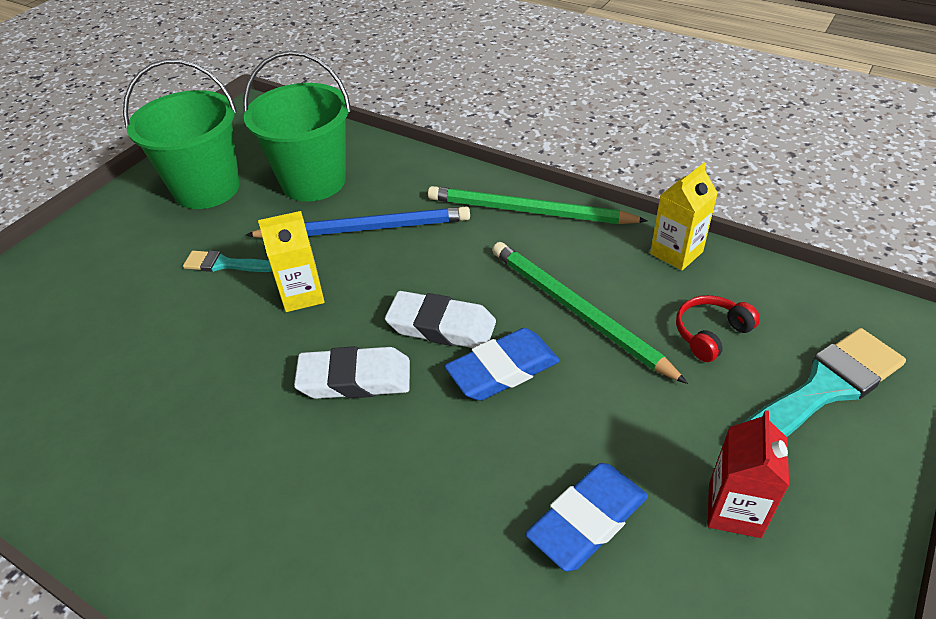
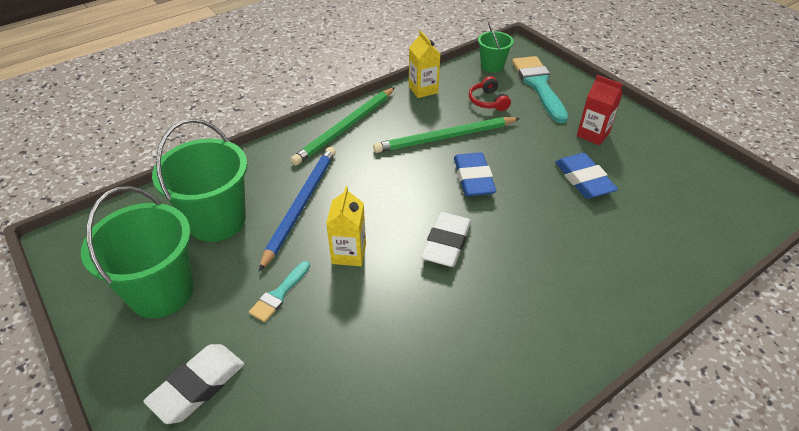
camera: 70 degrees left, 0 degrees up
white eraser [385,291,496,348] -> white eraser moved to [143,344,244,424]
none -> green bucket [478,22,514,73]

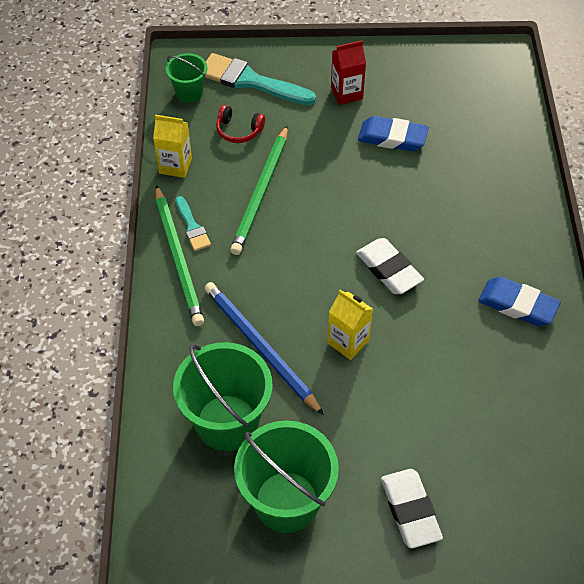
camera: 55 degrees left, 10 degrees up
turquoise brush [249,261,310,322] -> turquoise brush moved to [176,196,211,251]
blue eraser [454,152,496,196] -> blue eraser moved to [478,277,561,326]

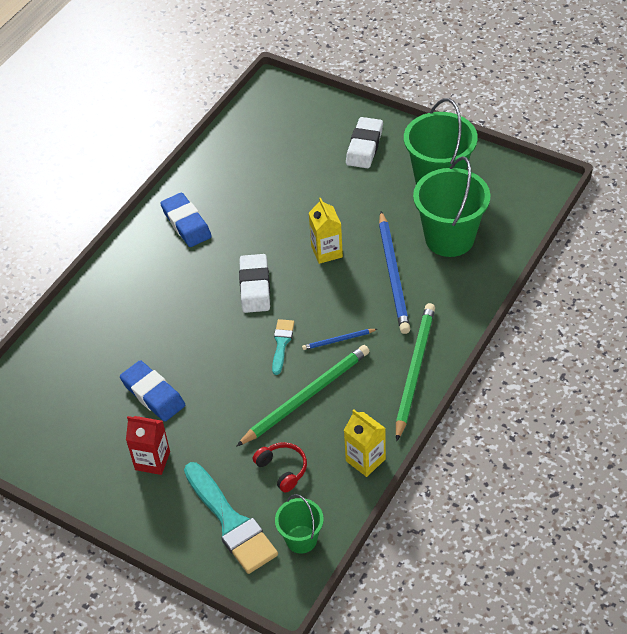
camera: 145 degrees left, 5 degrees down
turquoise brush [176,196,211,251] -> turquoise brush moved to [272,319,294,375]
none -> blue pencil [302,329,377,350]

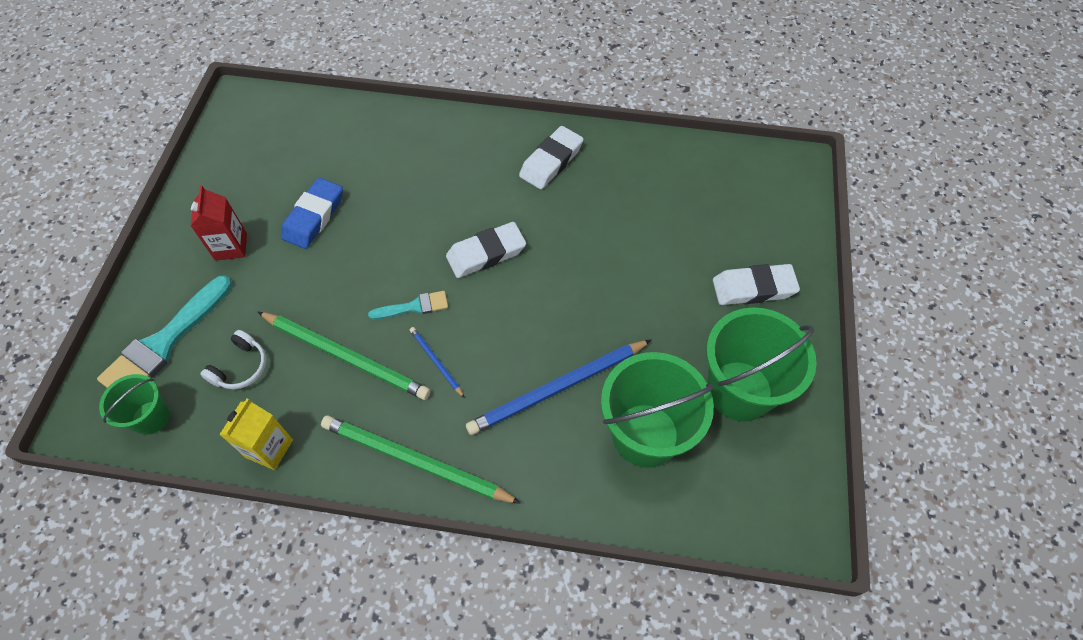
camera: 65 degrees right, 10 degrees up
blue eraser [160,193,212,247] -> white eraser [519,126,584,189]
red headphones [253,442,307,493] -> white headphones [201,330,266,390]
yellow carton [309,198,343,264] -> none
green pencil [396,303,435,441] -> green pencil turned 150 degrees counterclockwise [321,415,521,504]

